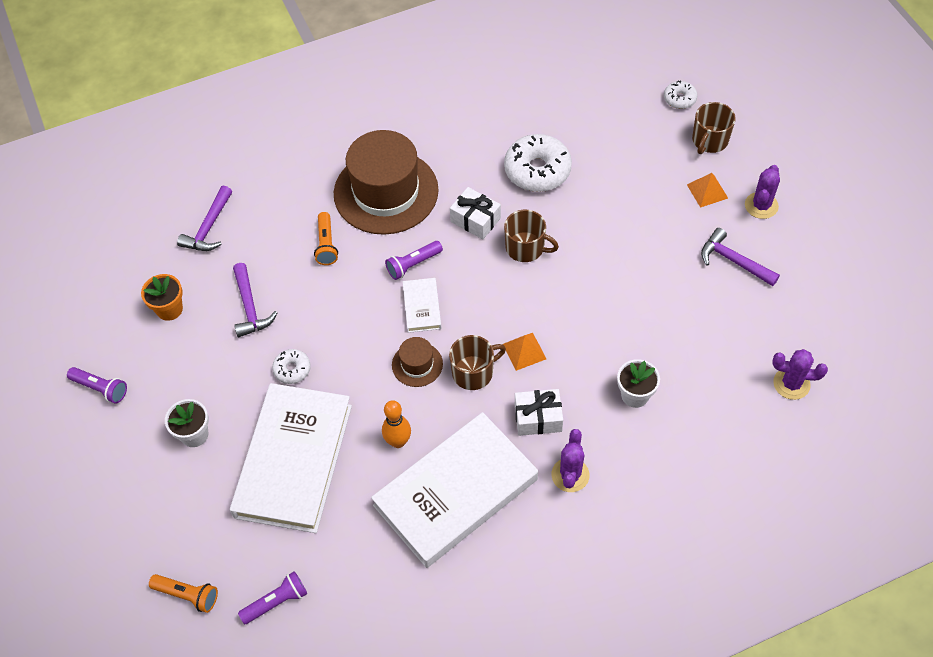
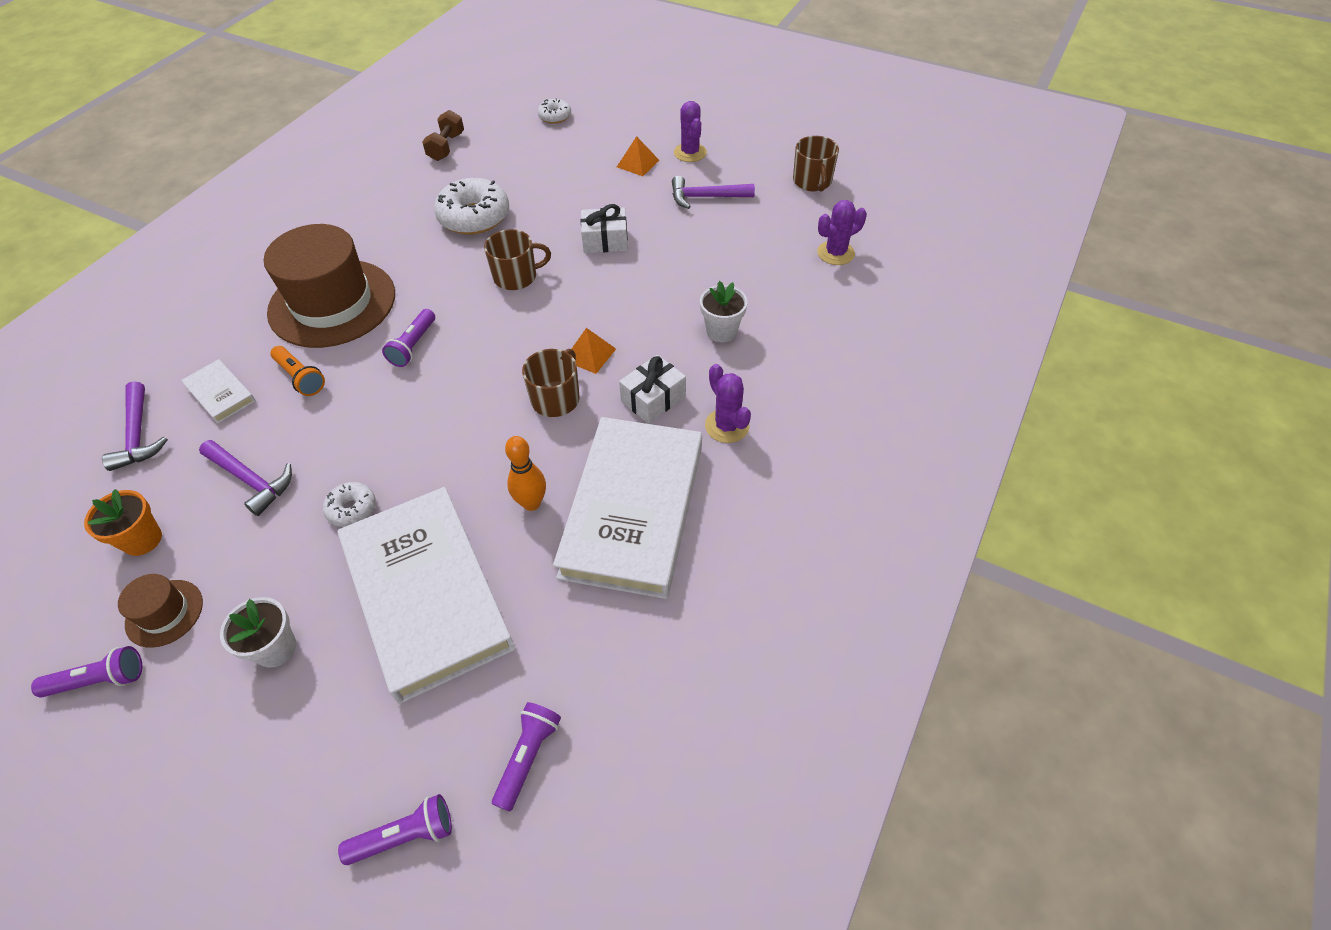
camera: 40 degrees left, 5 degrees down
orange flashlight [149,574,218,613] -> purple flashlight [338,794,452,865]
brown hat [392,337,443,387] -> brown hat moved to [118,574,203,648]
white book [403,278,441,333] -> white book moved to [181,359,256,424]
white gift [450,187,501,239] -> white gift moved to [581,204,628,253]
brown mug [692,102,736,154] -> brown mug moved to [793,136,839,192]
none -> brown dumbbell [422,110,464,161]

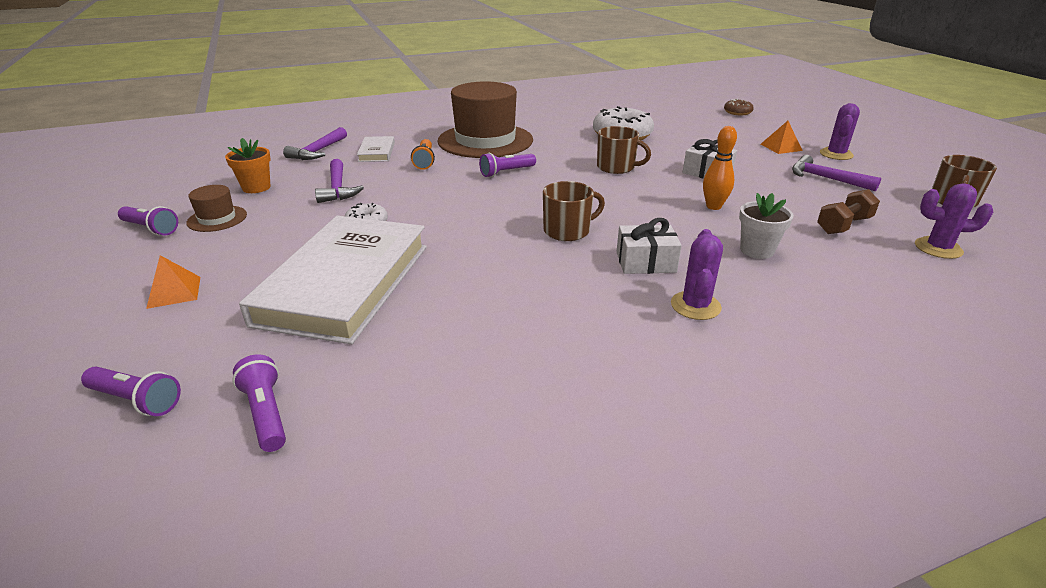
camera: 40 degrees right, 20 degrees down
white flower pot [220,597,296,668] -> none
brown dumbbell [422,110,464,161] -> brown dumbbell moved to [817,189,880,234]
purple flashlight [492,702,561,812] -> purple flashlight turned 90 degrees counterclockwise [232,354,286,452]
orange bowling pin [505,436,546,511] -> orange bowling pin moved to [703,126,737,210]
white donut [538,98,571,124] -> brown donut [724,99,754,115]
white book [553,417,702,599] -> none
orange pyramid [572,328,616,374] -> orange pyramid moved to [146,255,200,309]

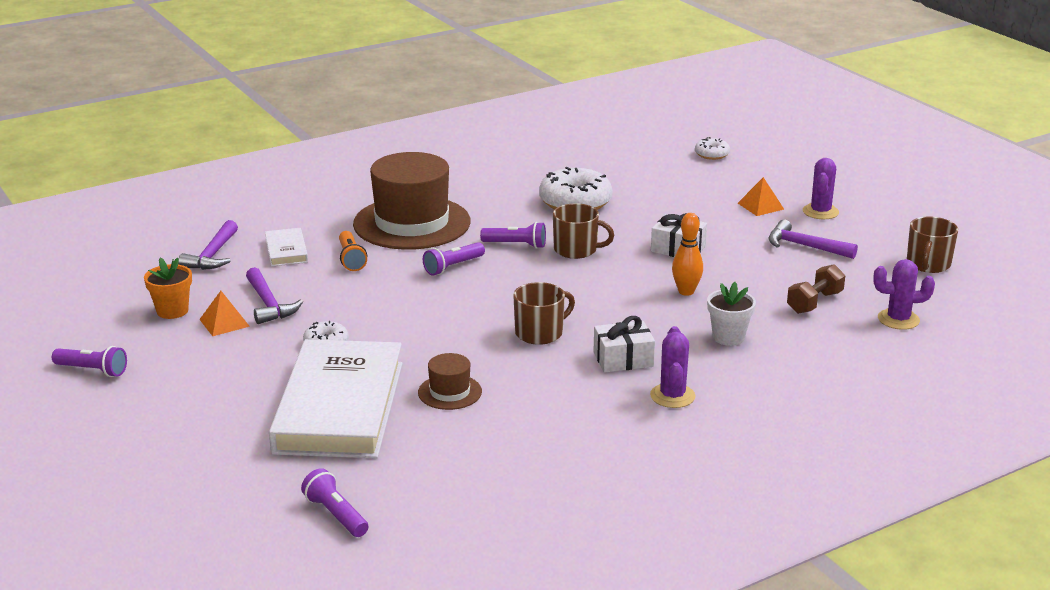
camera: 10 degrees left, 5 degrees down
purple flashlight [81,367,181,416] -> purple flashlight moved to [480,222,546,249]
orange pyramid [146,255,200,309] -> orange pyramid moved to [199,291,250,336]
brown hat [186,185,247,232] -> brown hat moved to [418,353,482,410]
brown donut [724,99,754,115] -> white donut [695,137,730,160]

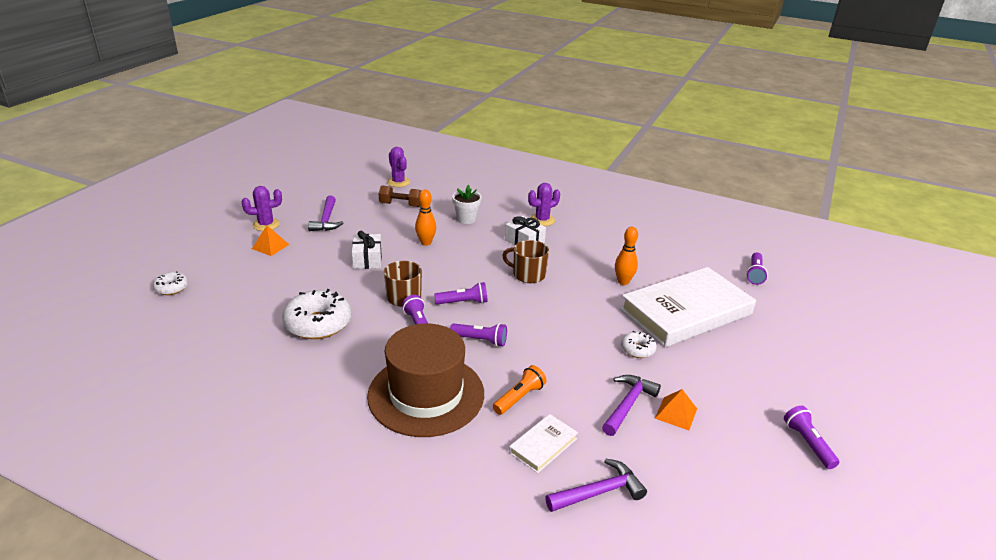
camera: 125 degrees left, 5 degrees up
orange flower pot [144,257,192,319] -> none
brown hat [418,353,482,410] -> orange bowling pin [615,227,638,285]
brown mug [907,217,958,273] -> none
none -> purple flashlight [434,282,488,304]

